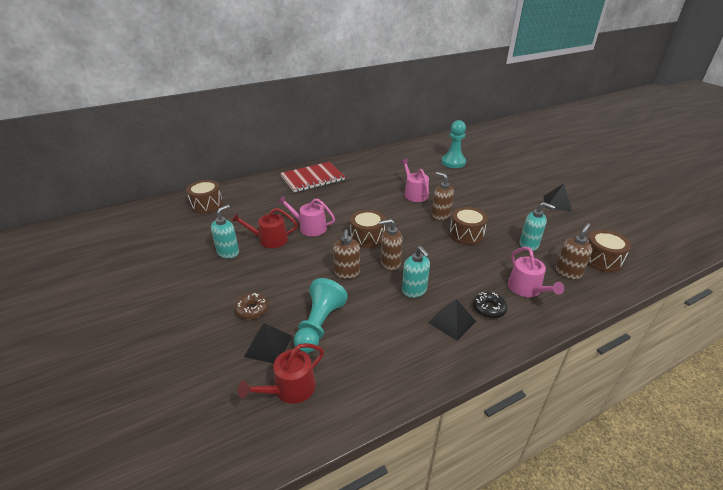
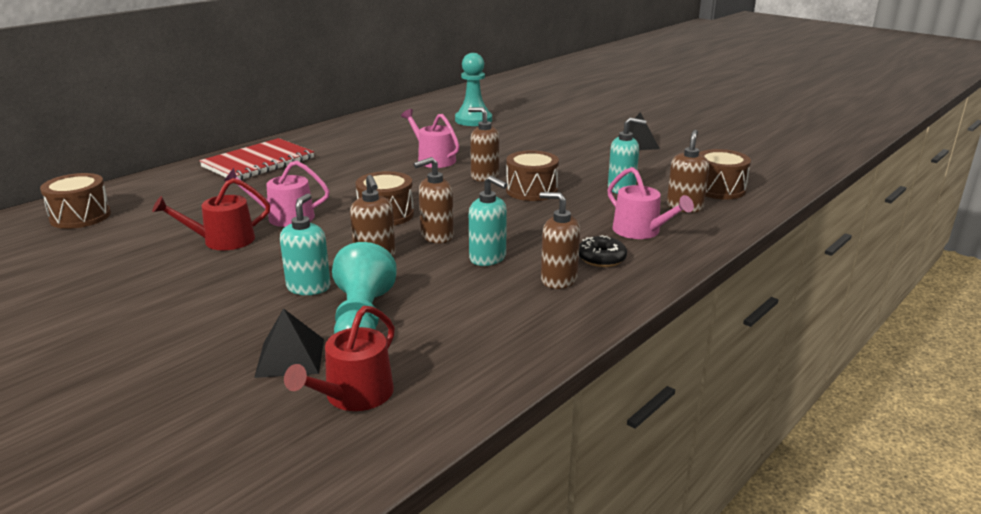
camera: 20 degrees left, 10 degrees down
turquoise soap dispenser [211,205,239,259] -> turquoise soap dispenser moved to [280,193,331,295]
brown donut [235,293,269,319] -> none
black pyramid [428,299,476,341] -> brown soap dispenser [539,192,580,289]

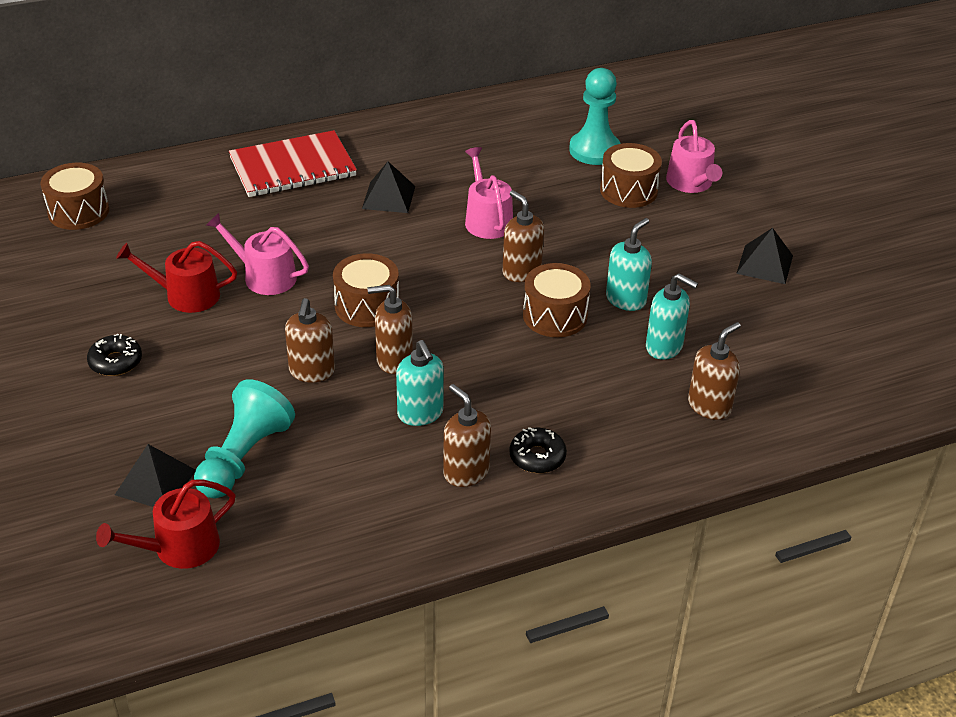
camera: 25 degrees right, 15 degrees up
turquoise soap dispenser [280,193,331,295] -> turquoise soap dispenser moved to [606,218,652,311]
pink watering can [608,167,694,239] -> pink watering can moved to [666,120,722,193]
brown drum [699,149,751,199] -> brown drum moved to [600,143,662,208]
none -> black donut [87,334,142,376]
none -> black pyramid [362,161,415,213]

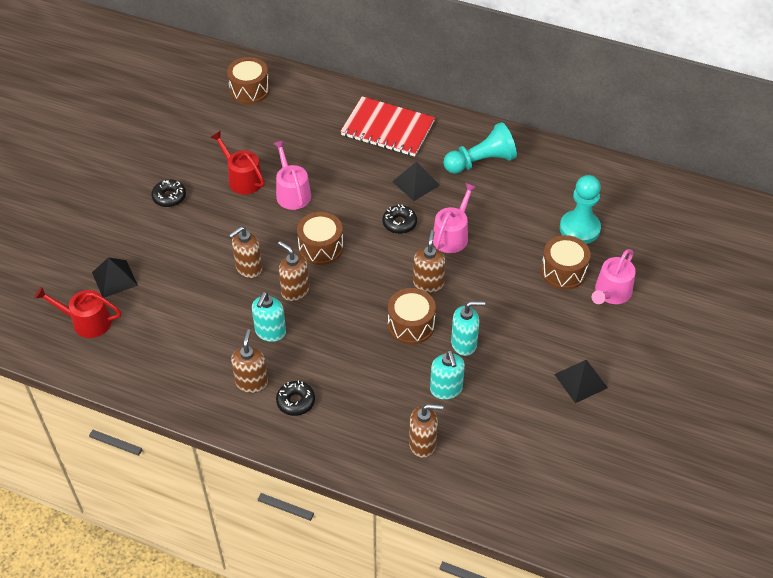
camera: 45 degrees right, 10 degrees up
turquoise pawn [194,379,295,498] -> turquoise pawn moved to [443,122,517,174]
none -> black donut [382,204,417,234]

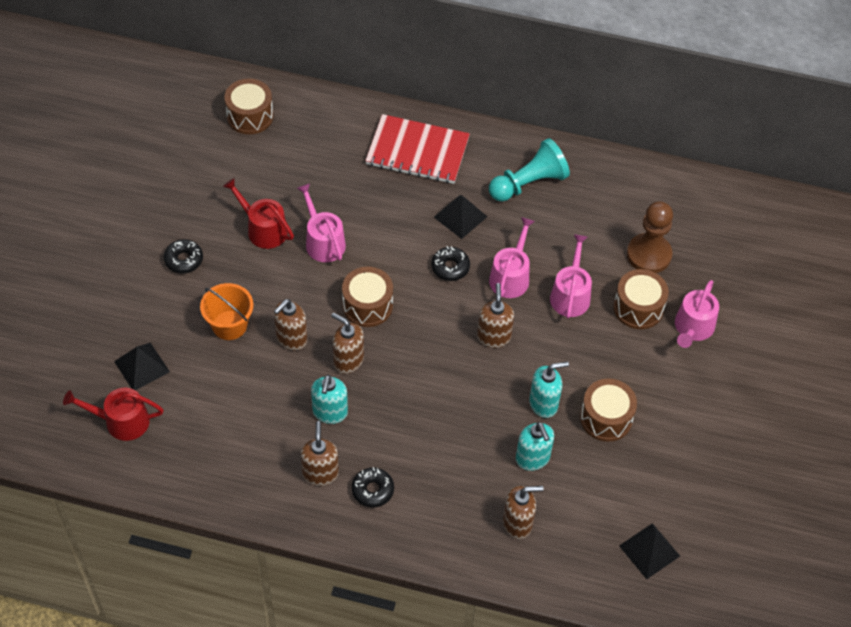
camera: 10 degrees left, 5 degrees up
brown drum [388,288,436,344] -> brown drum moved to [580,379,637,442]
black pyramid [554,360,608,403] -> black pyramid moved to [619,523,680,579]
turquoise pawn [560,175,601,244] -> brown pawn [627,202,673,273]
none -> orange bucket [200,283,253,340]
none -> pink watering can [550,234,592,319]

